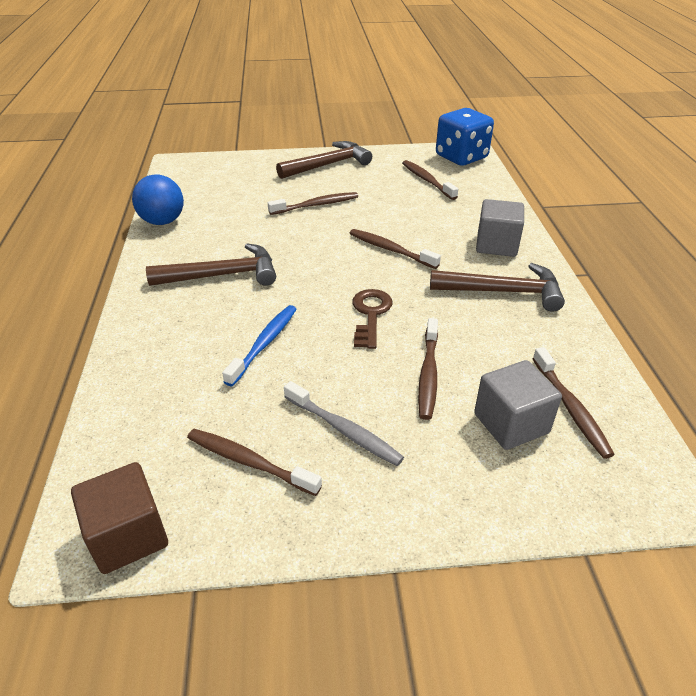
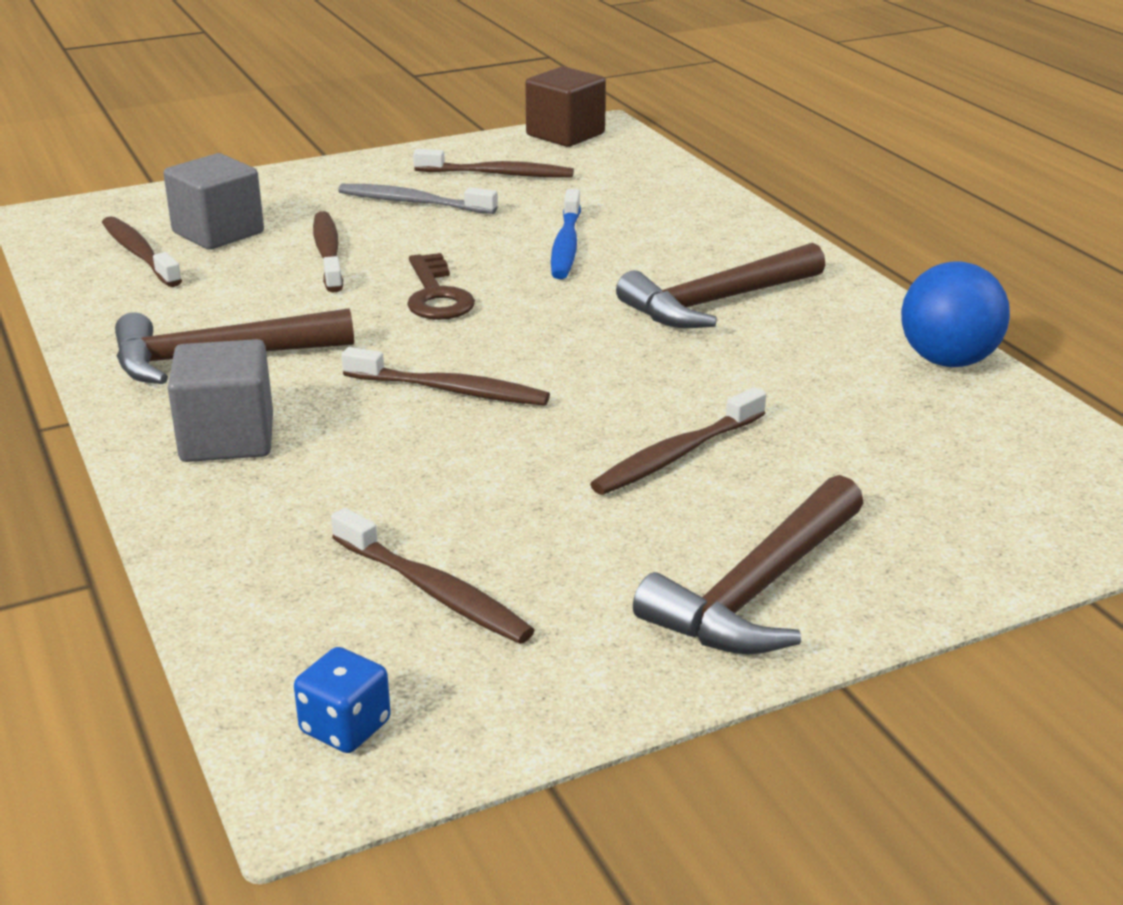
camera: 160 degrees right, 10 degrees down
blue dice [436,108,494,166] -> blue dice [294,647,391,753], size x0.47

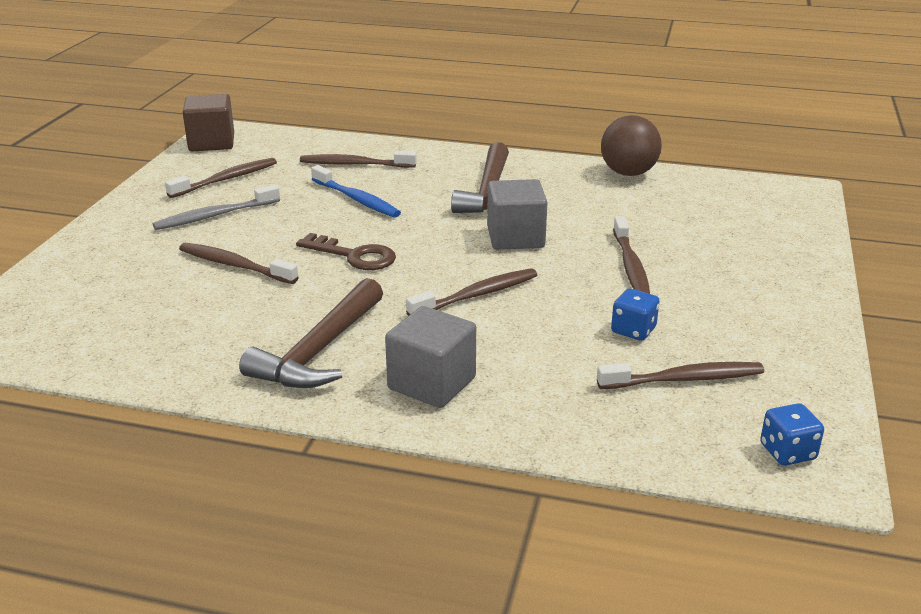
camera: 50 degrees left, 0 degrees up
brown toothbrush [102,216,182,287] -> brown toothbrush moved to [300,151,417,168]
grey cube [163,153,264,250] -> grey cube moved to [487,179,547,250]
brown hammer [633,475,864,654] -> none
blue ball [901,261,1010,367] -> brown ball [601,115,662,176]
none -> blue dice [611,288,660,341]

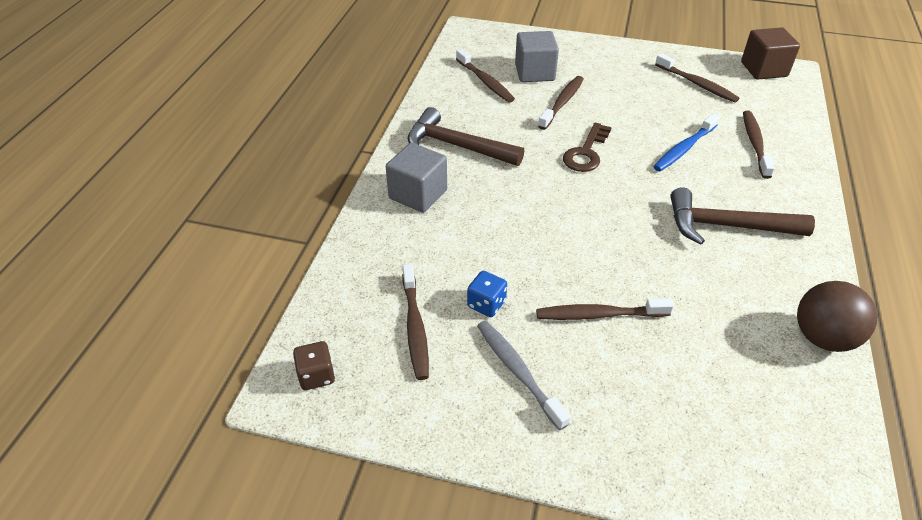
camera: 90 degrees right, 15 degrees up
grey toothbrush [153,184,280,230] -> grey toothbrush moved to [477,320,570,430]
brown toothbrush [406,268,537,316] -> brown toothbrush moved to [456,49,515,103]
grey cube [487,179,547,250] -> grey cube moved to [515,31,559,82]
blue dice [760,403,824,466] -> brown dice [293,341,335,390]

